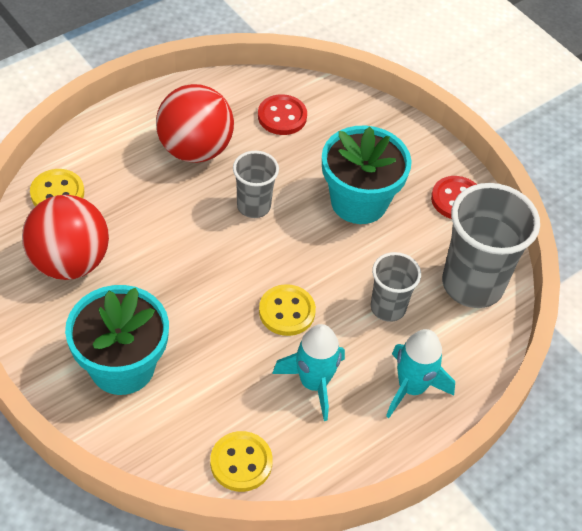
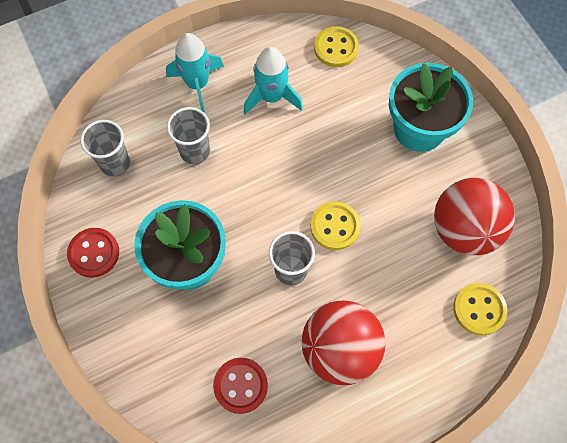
camera: 165 degrees left, 15 degrees up
yellow button [259,284,316,336] -> yellow button moved to [311,202,361,250]
grey cup [442,183,540,308] -> grey cup [80,120,130,177], size x0.56

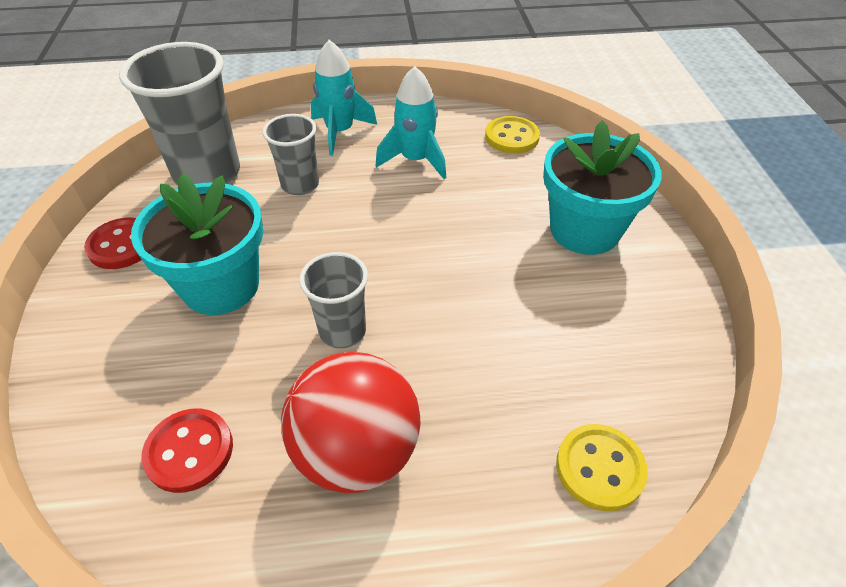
camera: 20 degrees right, 20 degrees down
grey cup [80,120,130,177] -> grey cup [119,42,240,186], size x1.79
yellow button [311,202,361,250] -> none
red ball [434,178,515,255] -> none

